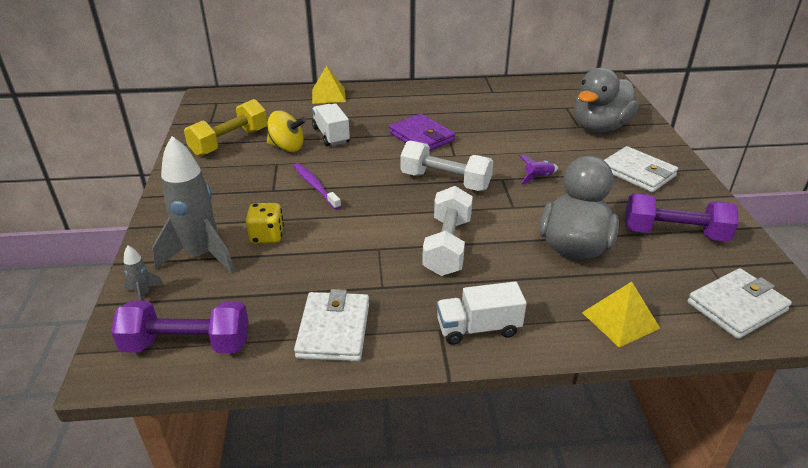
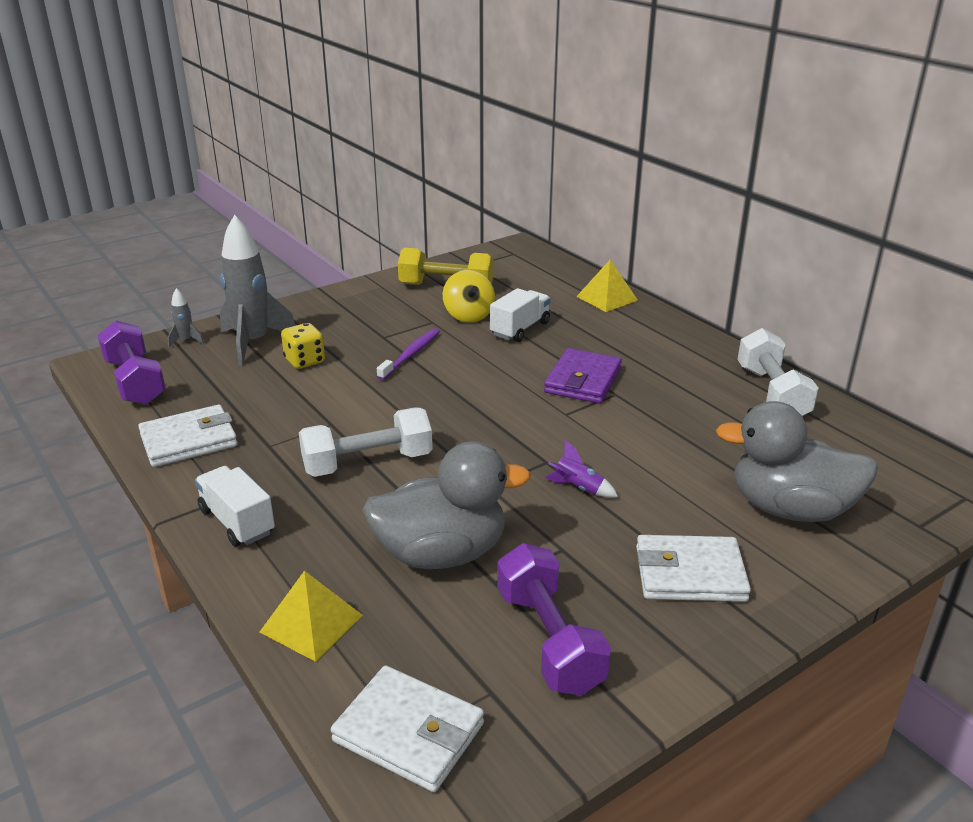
camera: 60 degrees right, 5 degrees down
white dumbbell [400,140,493,191] -> white dumbbell moved to [737,328,819,416]
white wallet [604,146,678,192] -> white wallet turned 75 degrees clockwise [636,535,751,602]

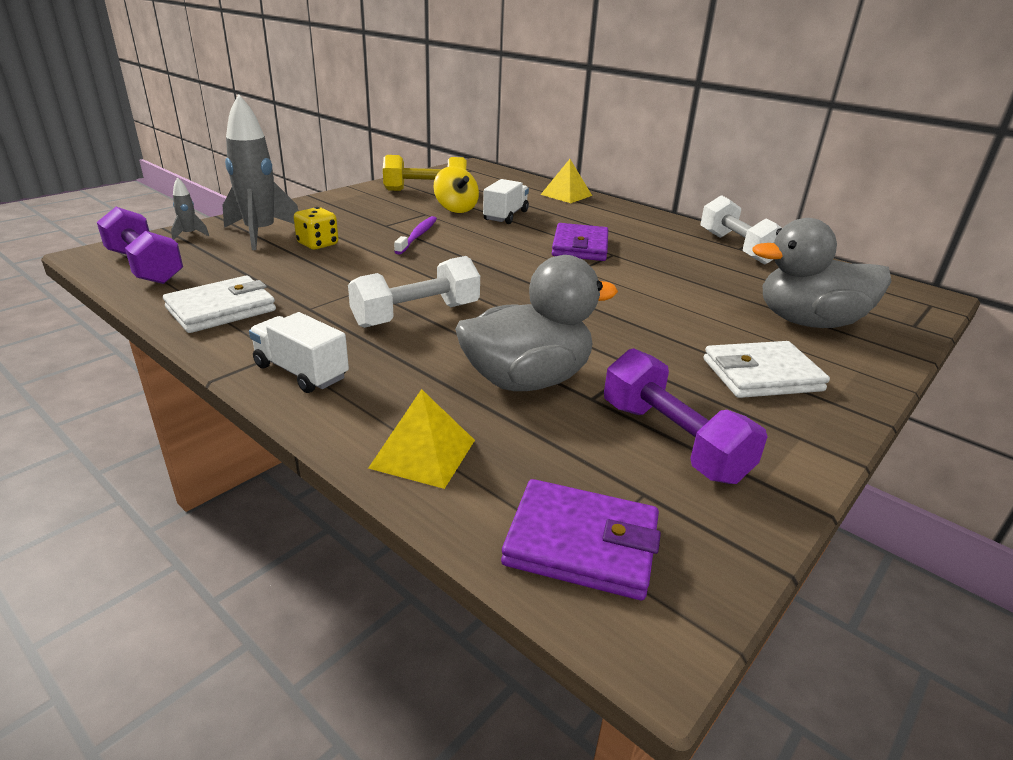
camera: 15 degrees left, 0 degrees up
white wallet [331,665,484,792] -> purple wallet [501,479,661,600]
purple rocket [544,440,618,498] -> none

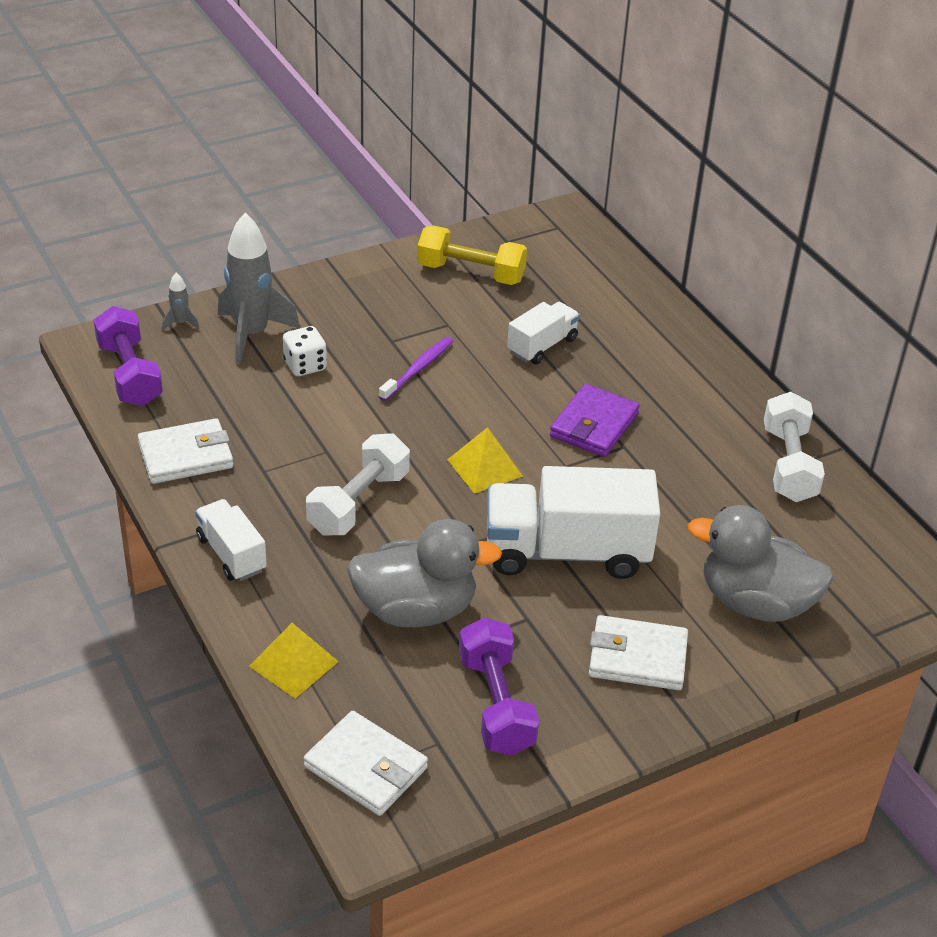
camera: 20 degrees right, 10 degrees up
yellow dice [293,207,338,250] -> white dice [283,326,327,376]
white dumbbell [348,256,480,328] -> white dumbbell turned 45 degrees counterclockwise [306,433,410,535]
yellow spinning top [434,166,479,213] -> none
purple wallet [501,479,661,600] -> white wallet [304,711,428,816]
yellow pyramid [541,159,592,203] -> yellow pyramid moved to [447,427,523,494]
none -> white truck [487,466,660,579]

